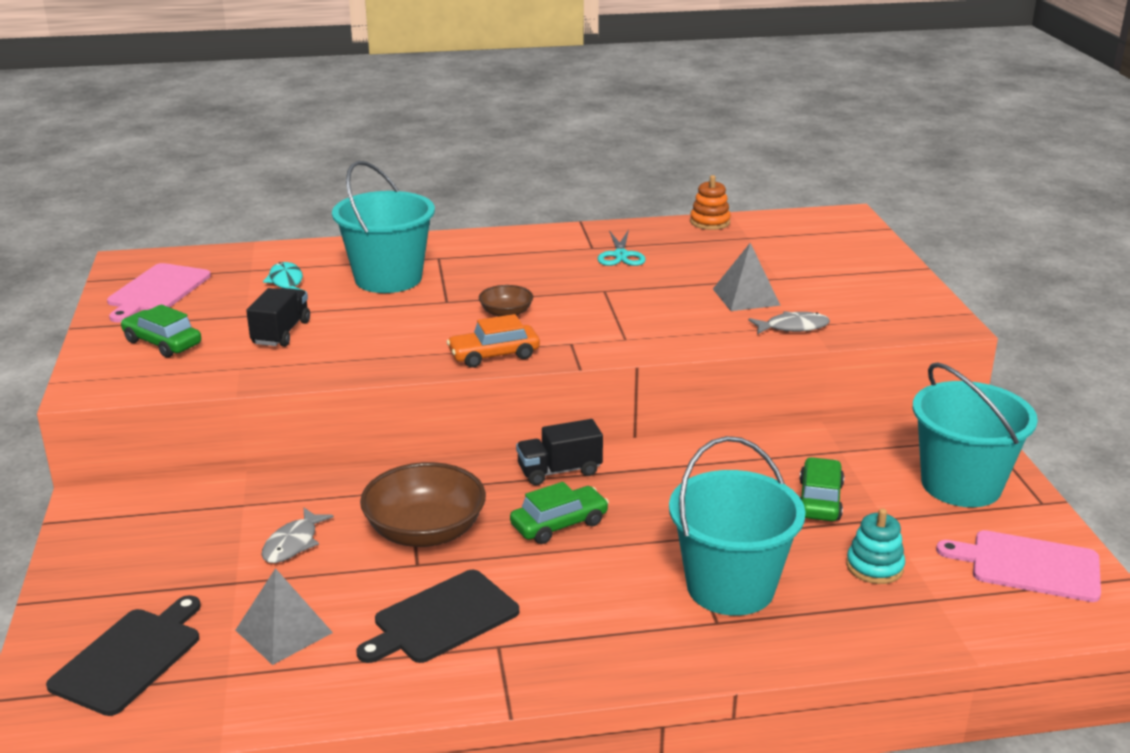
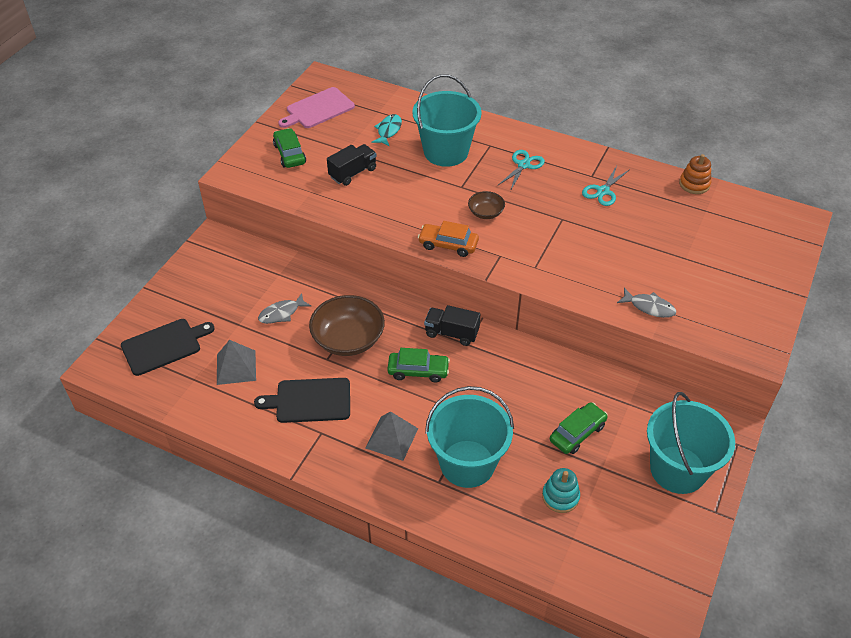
camera: 35 degrees right, 20 degrees up
grey pyramid [713,243,781,311] -> grey pyramid moved to [365,411,418,461]
pink cutting board [936,530,1101,602] -> none
none -> turquoise scissors [498,150,545,191]

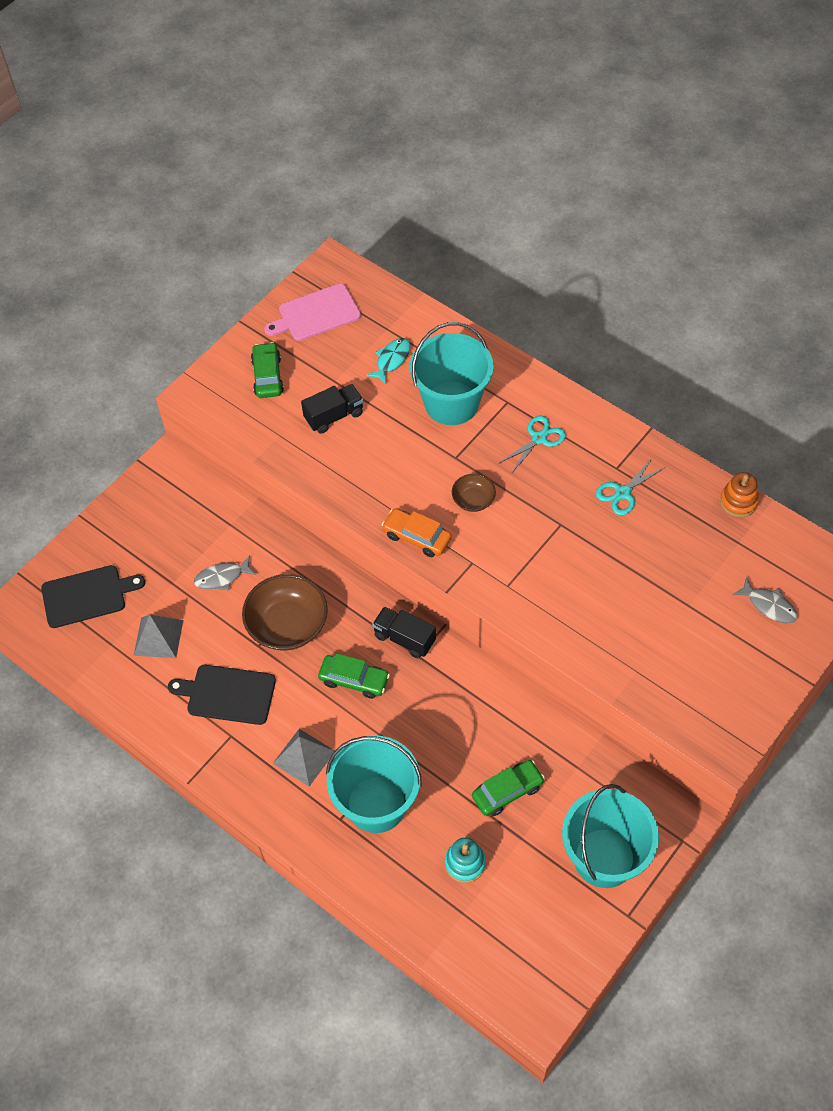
camera: 15 degrees right, 10 degrees up
grey fish [617,288,676,318] -> grey fish moved to [733,577,798,623]

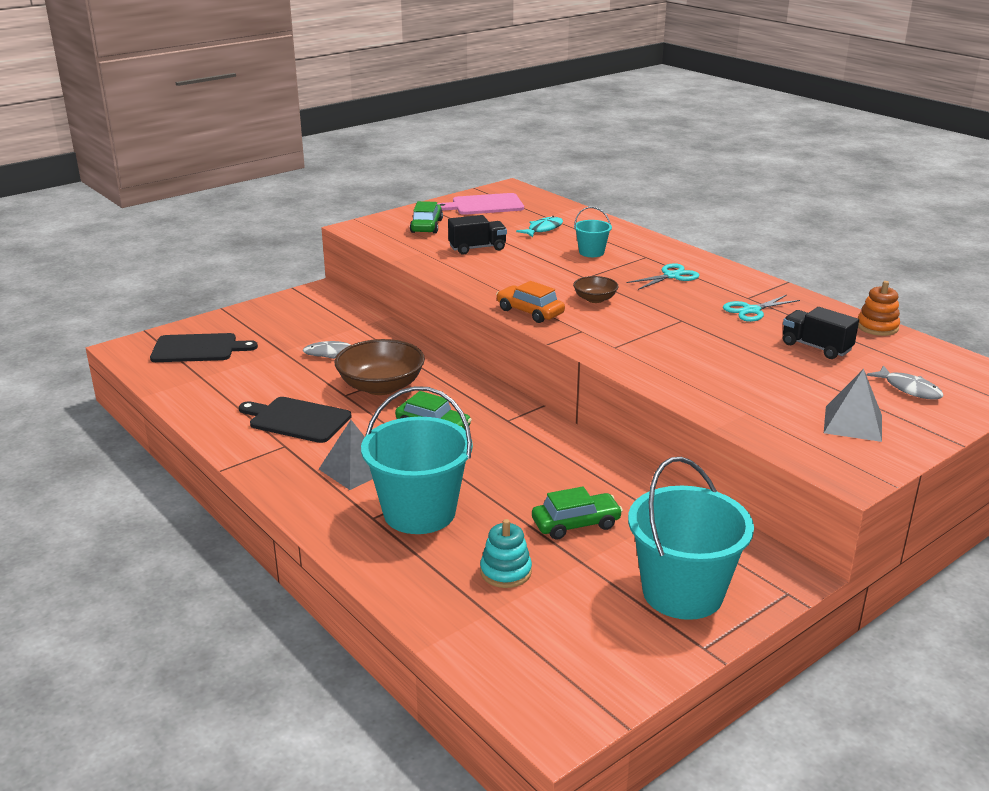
camera: 10 degrees right, 30 degrees down
grey pyramid [134,615,183,658] -> grey pyramid moved to [824,369,882,442]
black truck [372,607,436,658] -> black truck moved to [783,307,859,359]
turquoise bucket [410,322,494,425] -> turquoise bucket [574,207,612,257], size x0.48

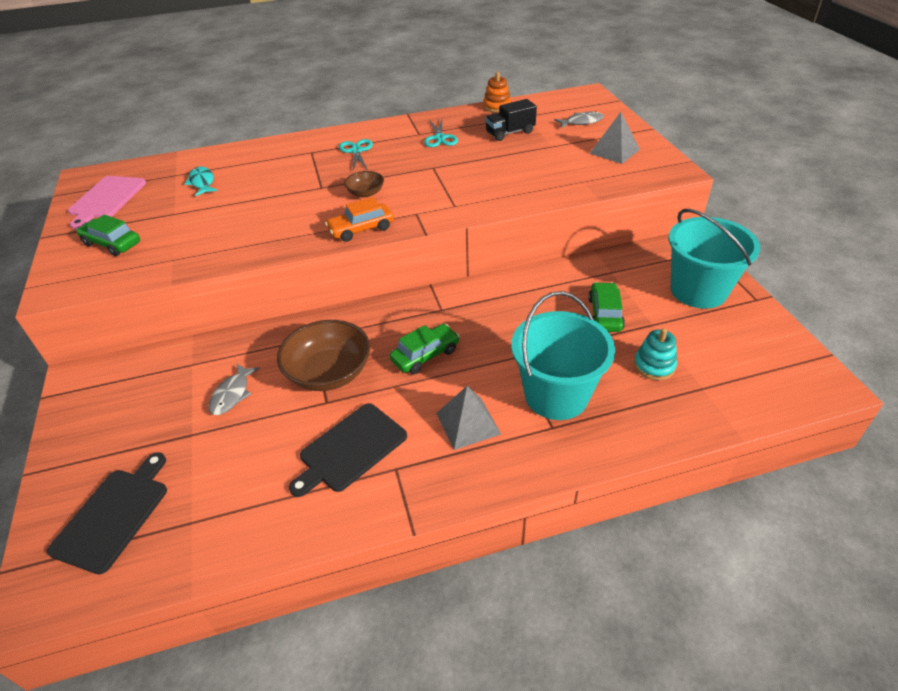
camera: 65 degrees left, 15 degrees up
black truck [448,215,507,255] -> none
turquoise bucket [574,207,612,257] -> none

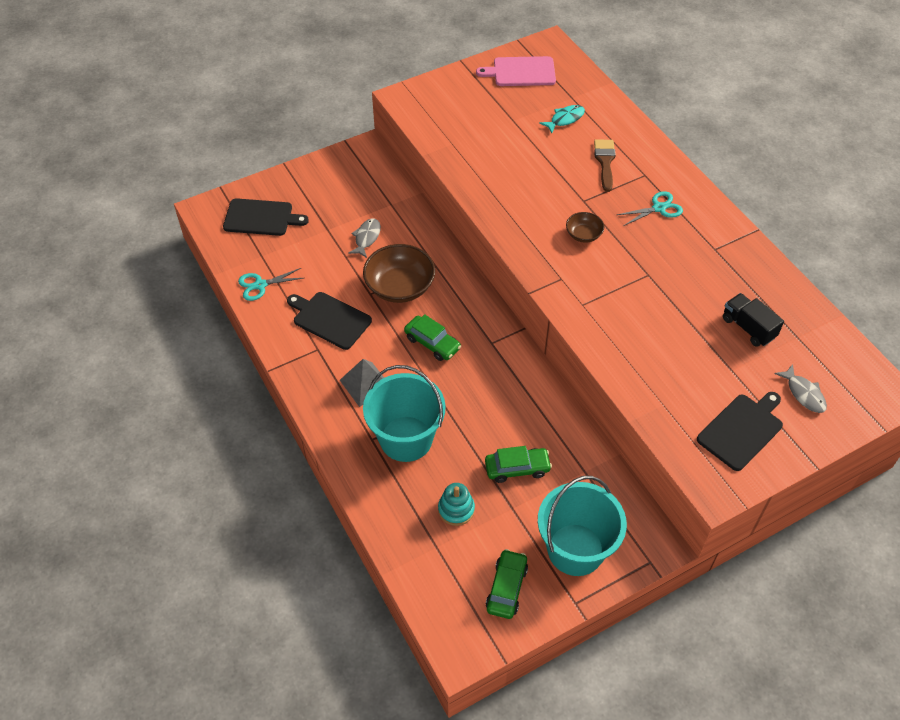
camera: 75 degrees right, 10 degrees up
green car [76,215,140,256] -> green car moved to [486,549,528,619]
grey fish [209,364,260,415] -> grey fish turned 105 degrees clockwise [348,219,381,258]
orange car [325,197,394,242] -> none
turquoise scissors [424,119,458,147] -> turquoise scissors moved to [238,268,304,301]
orange stacking toy [483,72,511,113] -> none
grey pyramid [589,112,640,164] -> black cutting board [697,392,783,471]
none -> brown brush [594,139,616,192]

